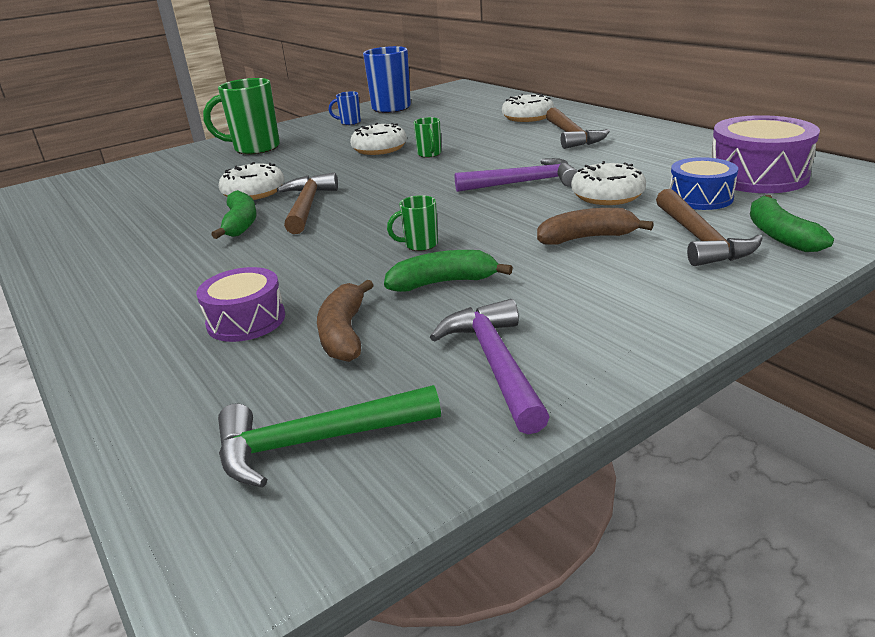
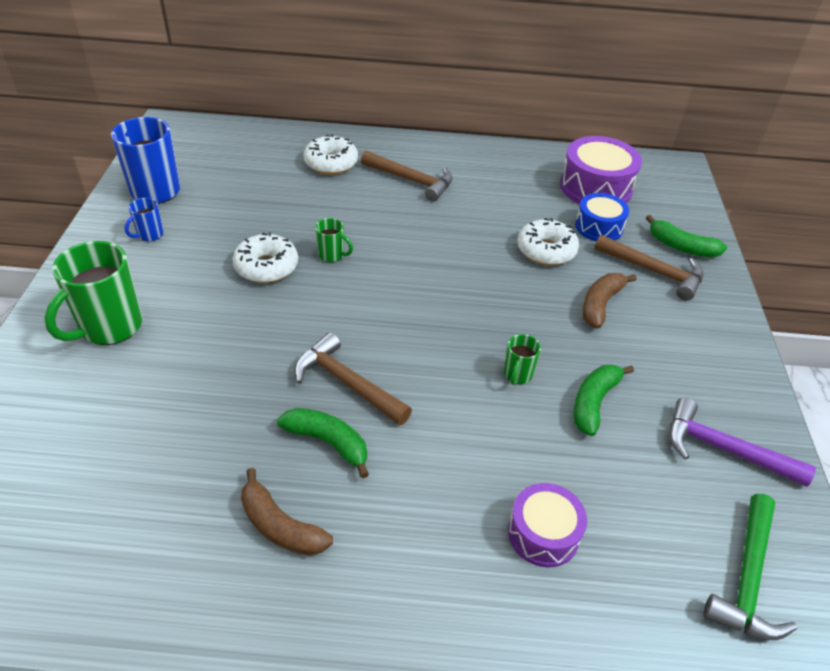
camera: 55 degrees left, 15 degrees up
white donut [219,162,285,200] -> none
brown banana [317,280,373,362] -> brown banana moved to [241,468,333,556]
purple hammer [455,158,578,192] -> none

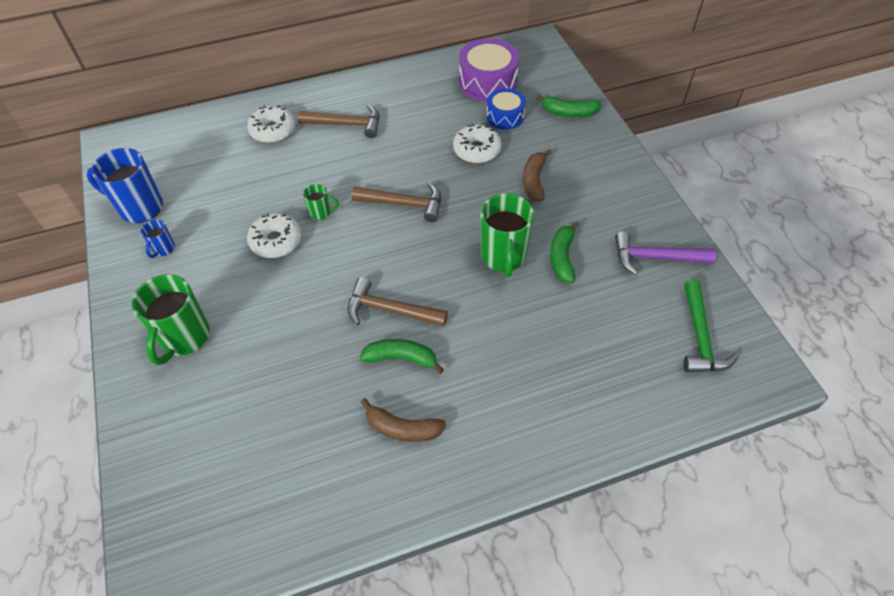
camera: 20 degrees left, 10 degrees up
green mug [504,334,541,385] -> green mug [480,193,534,277], size x2.07
purple drum [508,483,587,567] -> none
brown hammer [595,235,703,301] -> brown hammer moved to [352,183,441,222]

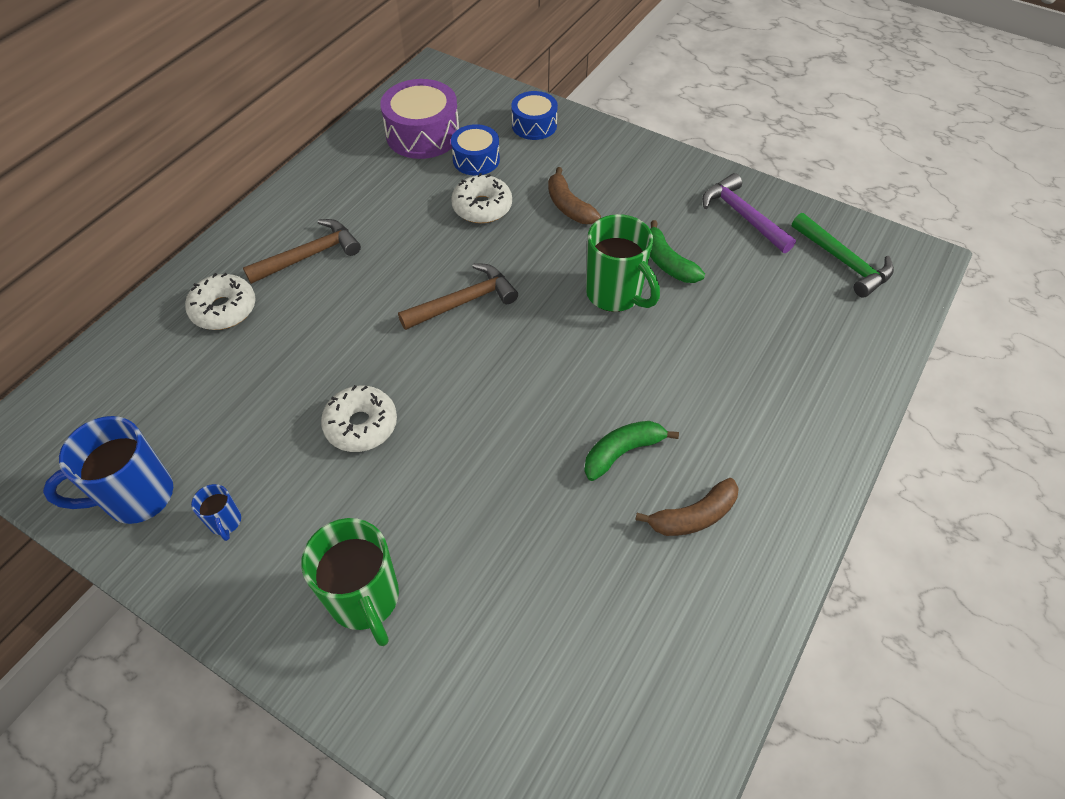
camera: 40 degrees left, 0 degrees up
green mug [303,184,339,220] -> none
brown hammer [348,277,448,326] -> none
green banana [536,95,601,117] -> blue drum [511,91,558,140]
purple hammer [615,231,716,275] -> purple hammer turned 90 degrees clockwise [702,173,796,253]

